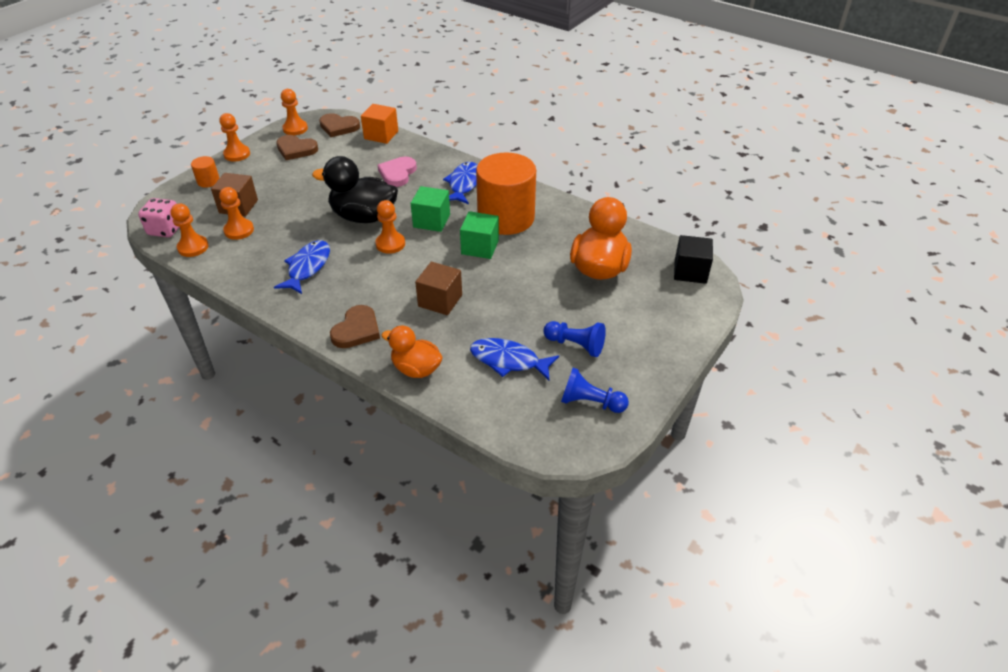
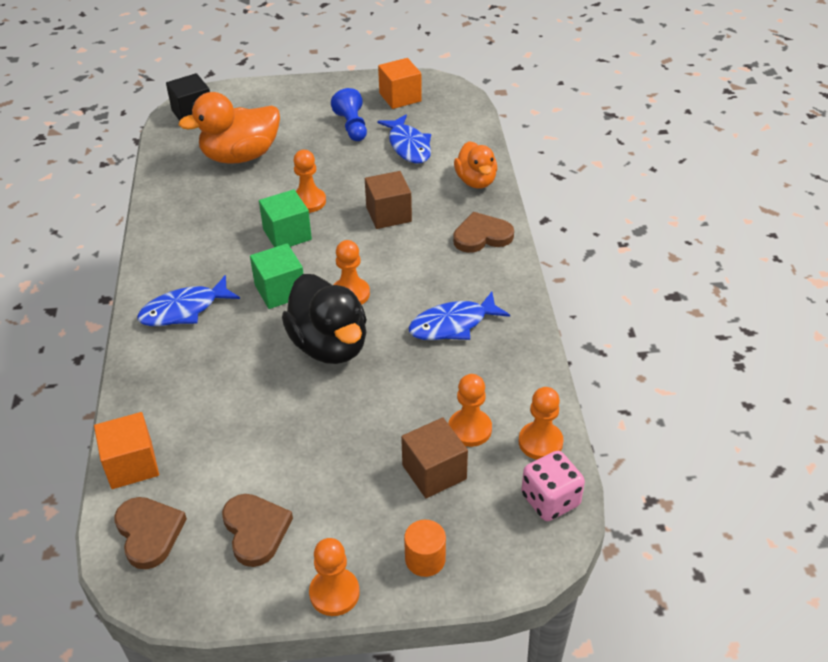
camera: 130 degrees left, 0 degrees up
orange pawn [281,89,308,135] -> orange pawn moved to [293,150,326,213]
pink heart [378,157,417,187] -> none
orange cylinder [476,152,536,235] -> none
blue pawn [561,368,629,413] -> orange cube [378,58,422,109]

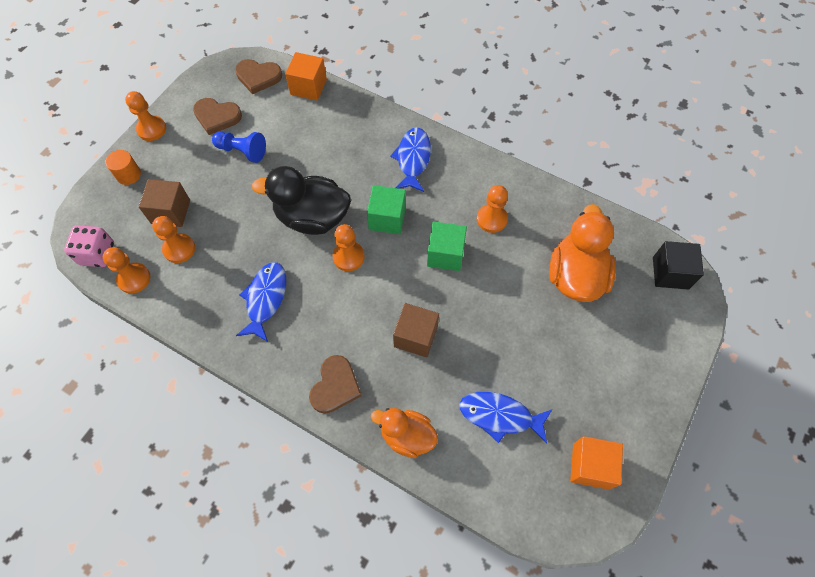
camera: 125 degrees right, 20 degrees up
orange pawn [293,150,326,213] -> orange pawn moved to [477,185,508,233]
blue pawn [331,88,367,141] -> blue pawn moved to [212,131,266,163]

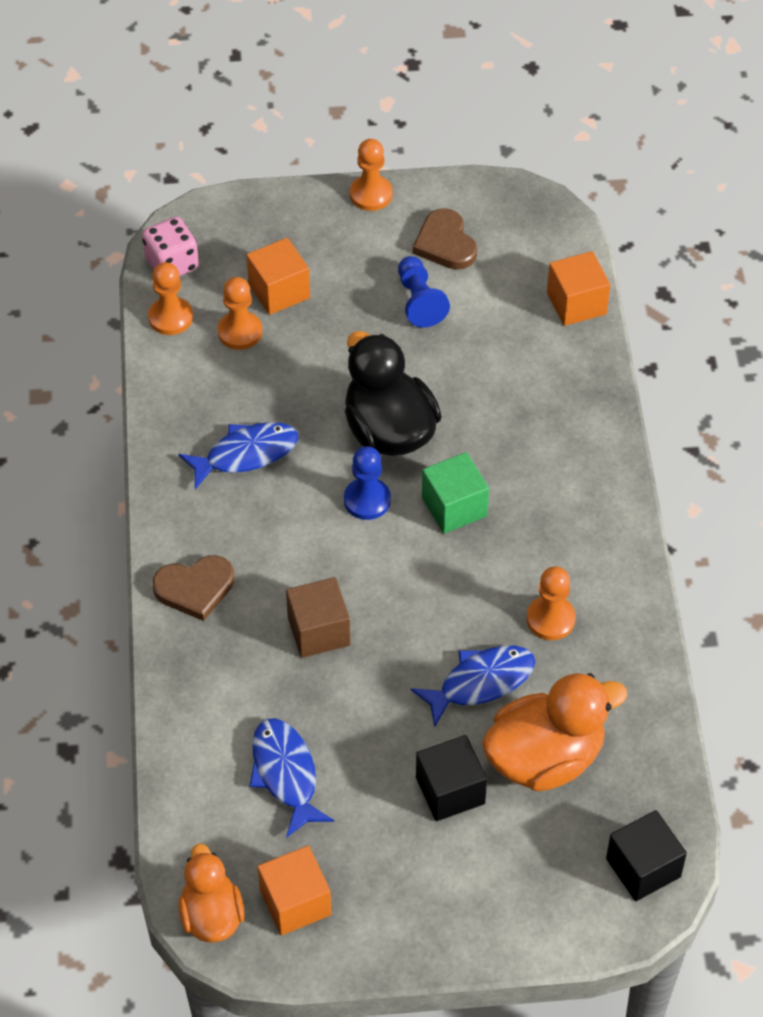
camera: 55 degrees right, 10 degrees down
orange cylinder [106,150,141,185] -> none
brown cube [138,179,190,227] -> orange cube [246,238,310,315]
brown heart [235,59,282,94] -> none
orange pawn [333,224,365,271] -> blue pawn [344,446,391,520]
orange duck [371,408,438,458] -> orange duck moved to [178,843,245,943]
blue fish [390,127,431,192] -> blue fish moved to [411,646,536,728]
green cube [427,221,467,271] -> none
none -> black cube [416,735,487,821]

